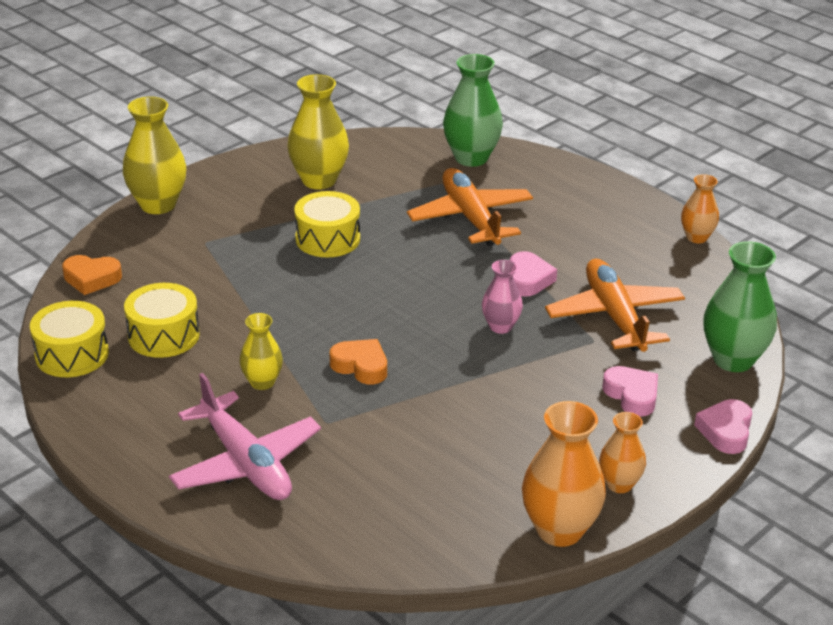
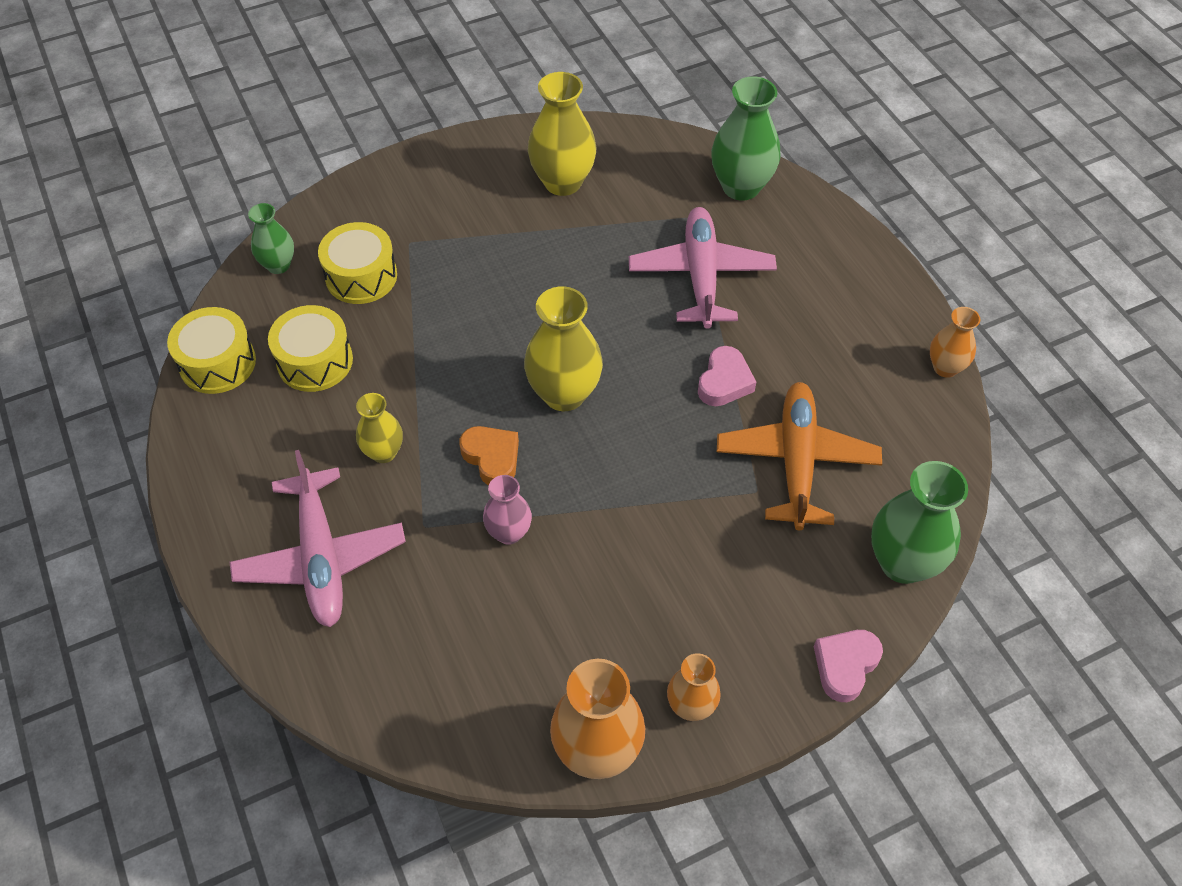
camera: 20 degrees right, 20 degrees up
orange heart [62,255,122,295] -> green vase [248,203,294,274]
yellow vase [123,96,186,214] -> yellow vase moved to [524,286,603,411]
yellow drum [294,191,360,257] -> yellow drum moved to [318,222,397,304]
orange plane [407,168,533,246] -> pink plane [629,207,777,329]
pink vase [482,260,523,334] -> pink vase moved to [483,475,532,545]
pink heart [603,366,658,417] -> none

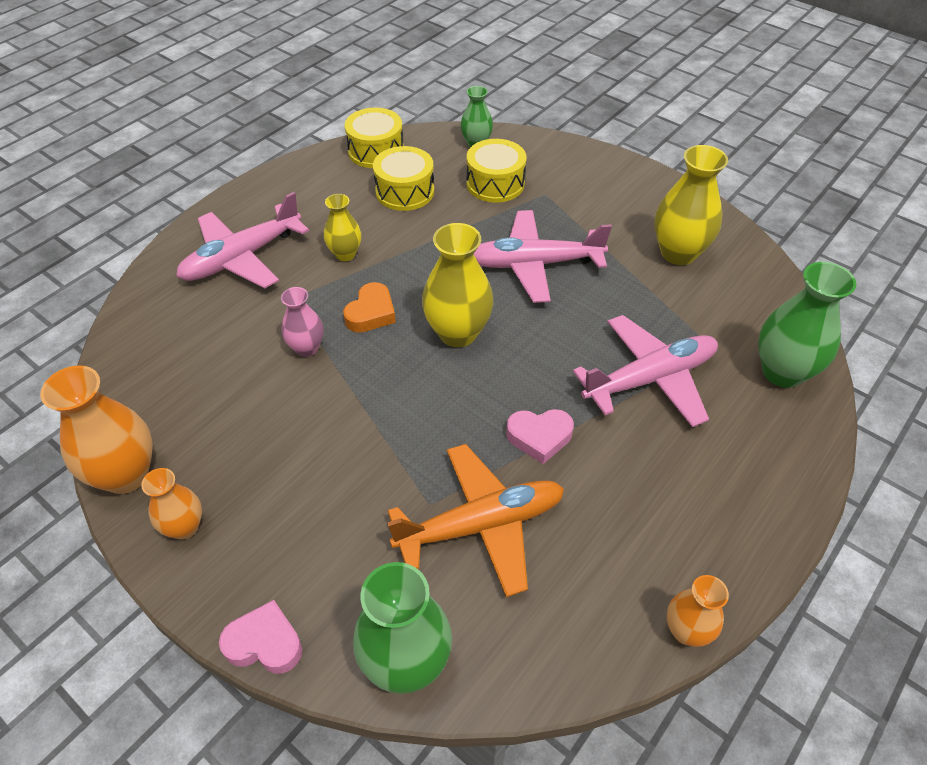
camera: 65 degrees right, 5 degrees down
none -> pink plane [474,210,612,303]

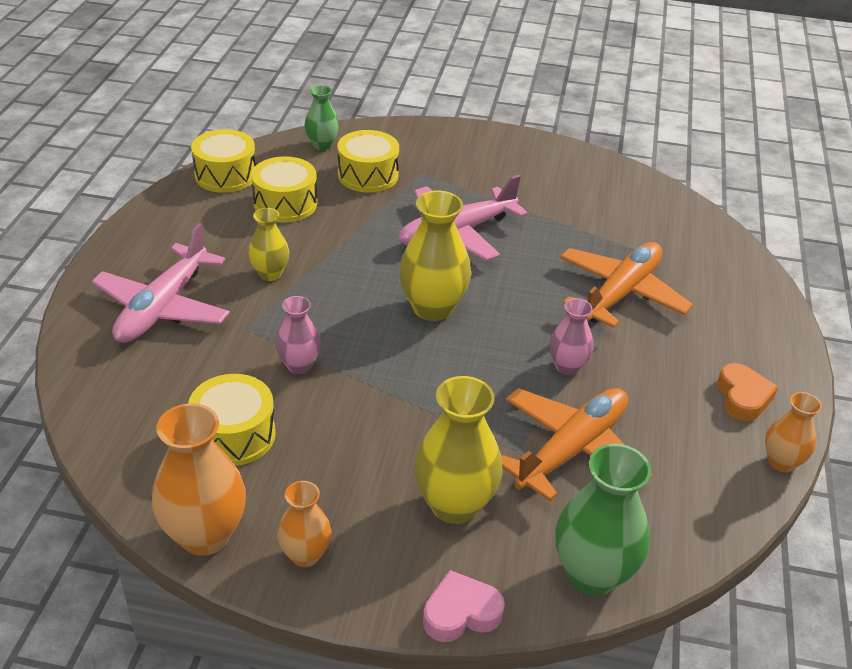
camera: 30 degrees left, 10 degrees down
orange heart [343,282,396,332] -> orange heart moved to [717,363,778,421]
pink heart [506,409,574,464] -> pink vase [549,298,594,375]
pink plane [573,315,718,427] -> orange plane [560,242,693,328]
yellow vase [654,145,728,265] -> yellow vase moved to [414,376,503,524]
green vase [758,262,856,388] -> none
none -> yellow drum [188,374,276,466]

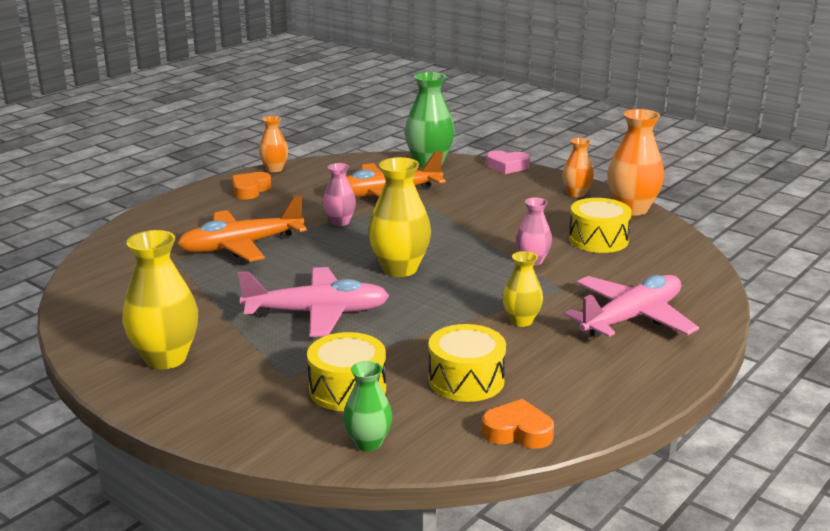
camera: 150 degrees left, 15 degrees down
yellow drum [191,129,256,193] -> orange heart [482,399,554,449]
yellow vase [414,376,503,524] -> yellow vase moved to [122,230,198,369]

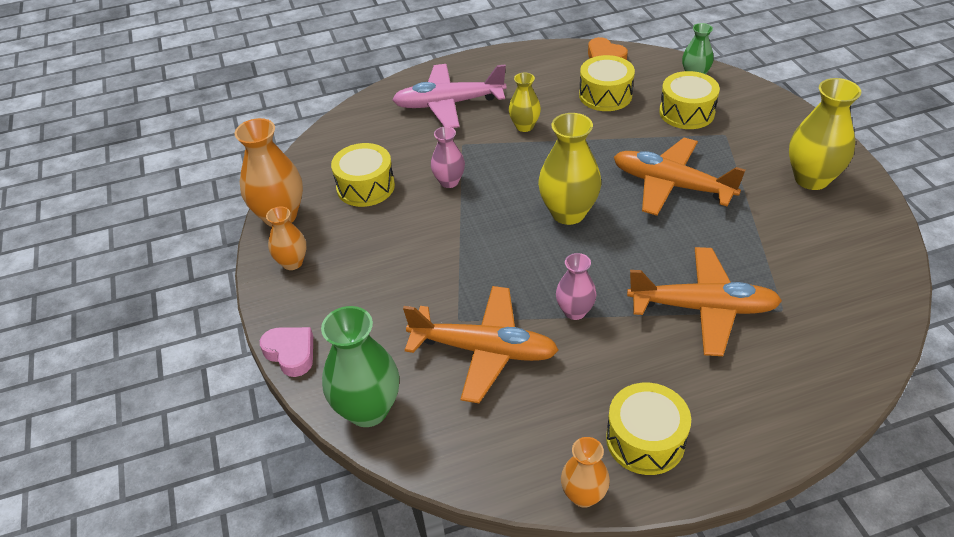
camera: 145 degrees left, 20 degrees up
orange heart [232,172,272,200] -> yellow drum [606,383,691,475]
pink plane [238,267,389,337] -> orange plane [614,138,745,216]

